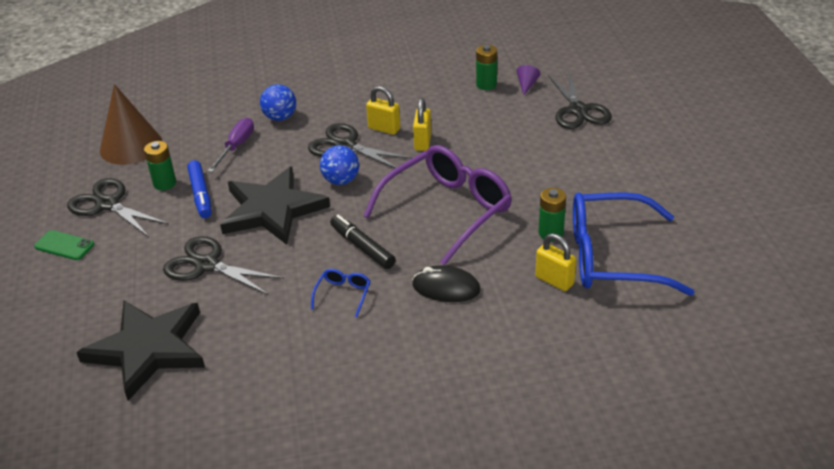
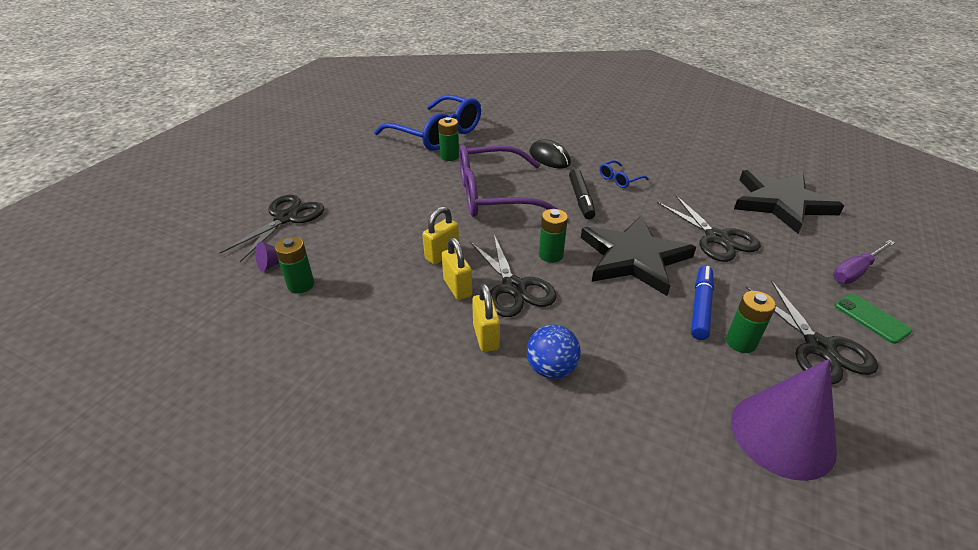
camera: 145 degrees left, 0 degrees up
brown cone [100,84,162,165] -> purple cone [731,359,837,481]
purple screwdriver [208,118,254,172] -> purple screwdriver moved to [833,240,895,284]
blue ball [320,145,359,185] -> green battery [539,209,568,263]
yellow padlock [535,233,576,291] -> yellow padlock moved to [472,283,500,352]

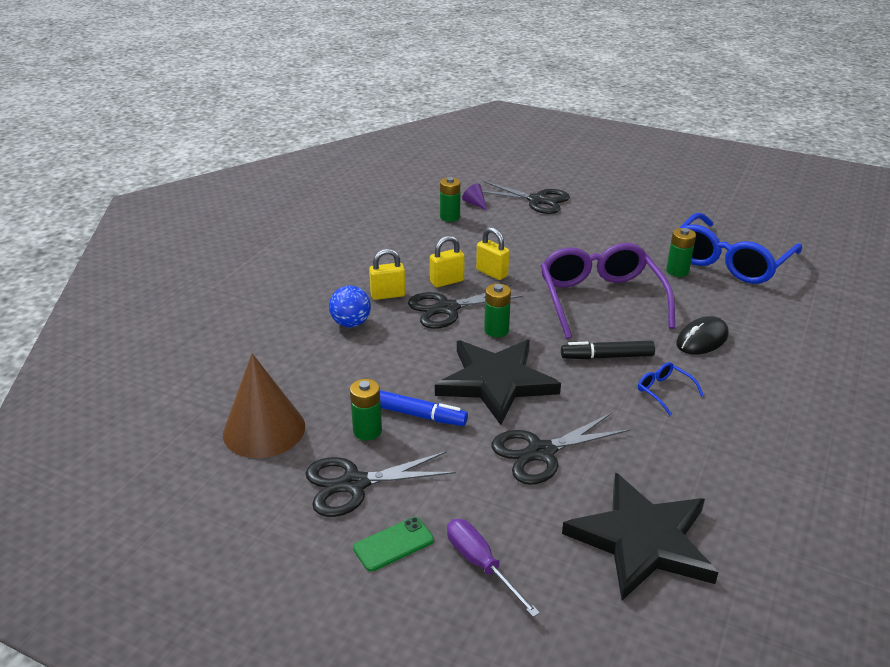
camera: 90 degrees right, 5 degrees down
purple cone [731,359,837,481] -> brown cone [223,354,305,458]

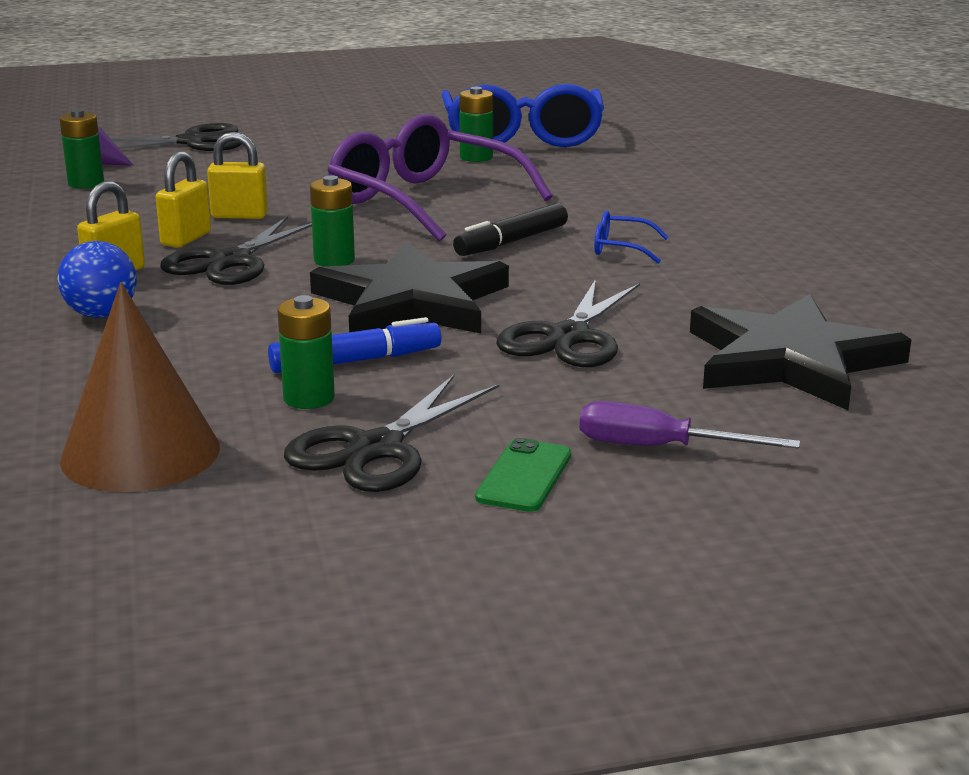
camera: 40 degrees left, 10 degrees down
black mouse [676,316,729,354] -> none

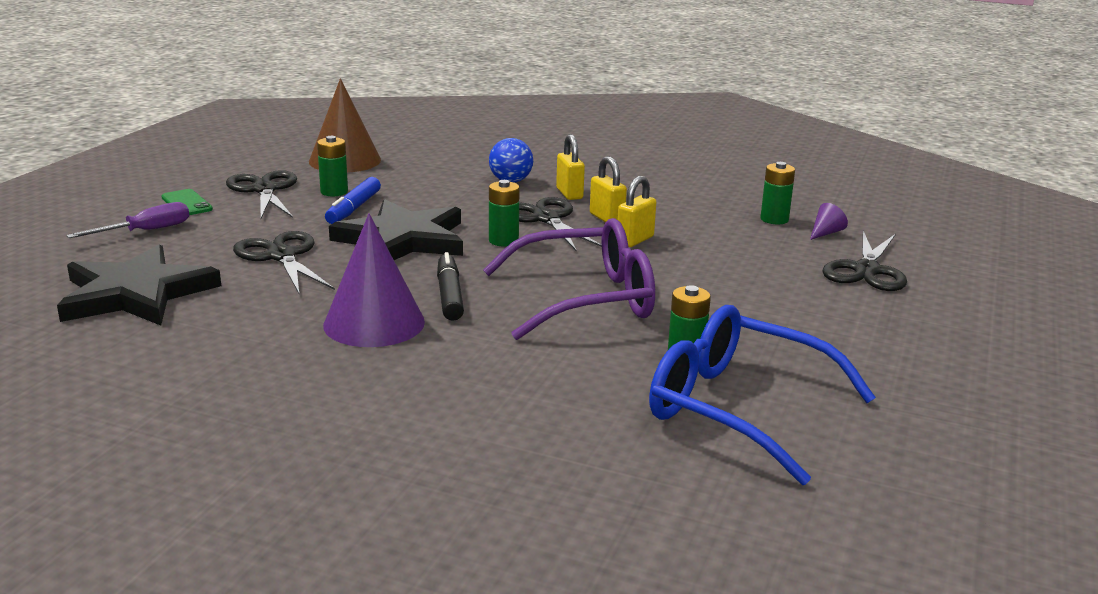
camera: 125 degrees right, 0 degrees up
blue glasses [595,210,669,264] -> purple cone [323,213,425,347]

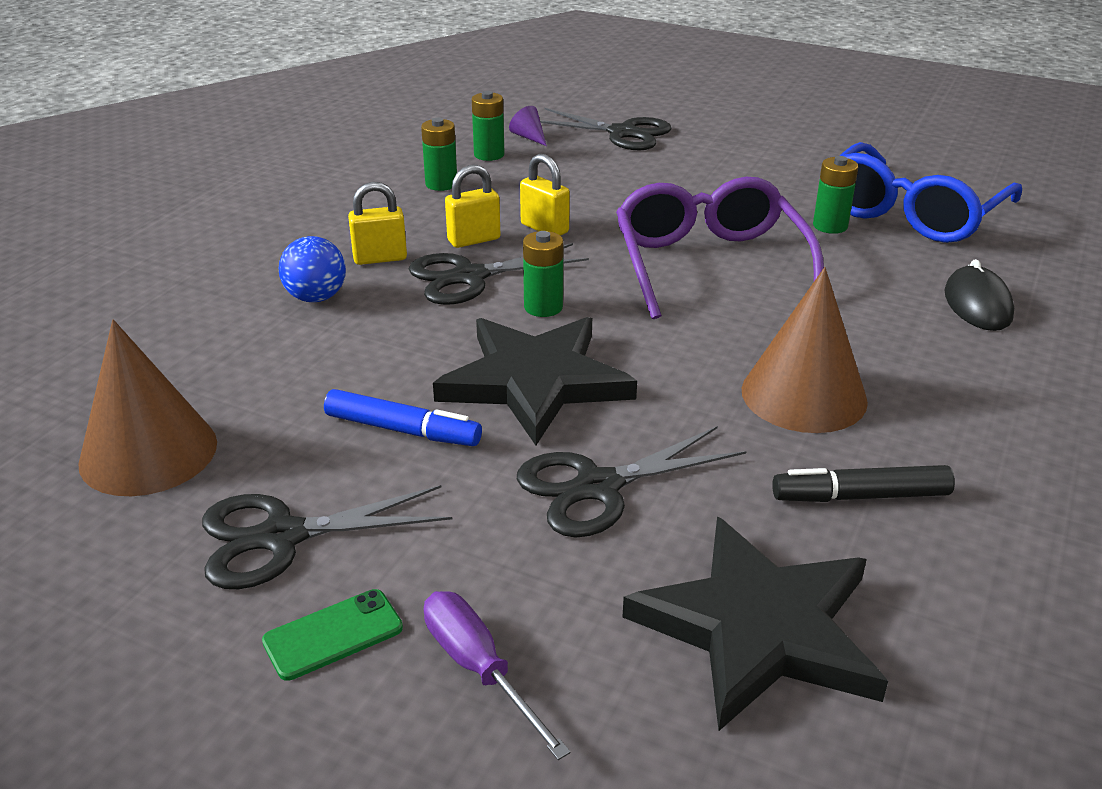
camera: 85 degrees left, 10 degrees up
green battery [317,136,348,196] -> green battery moved to [421,118,457,191]
purple cone [323,213,425,347] -> brown cone [742,267,868,433]
black marker [437,252,464,321] -> black marker moved to [772,465,955,502]
none -> black mouse [944,259,1014,331]

